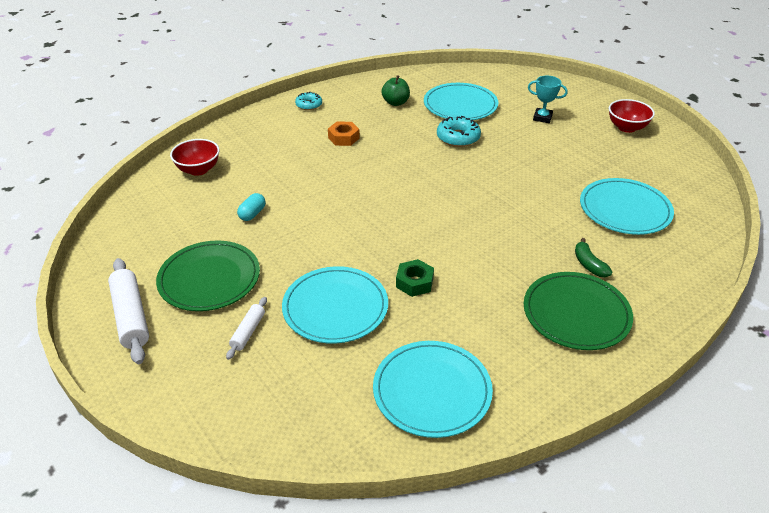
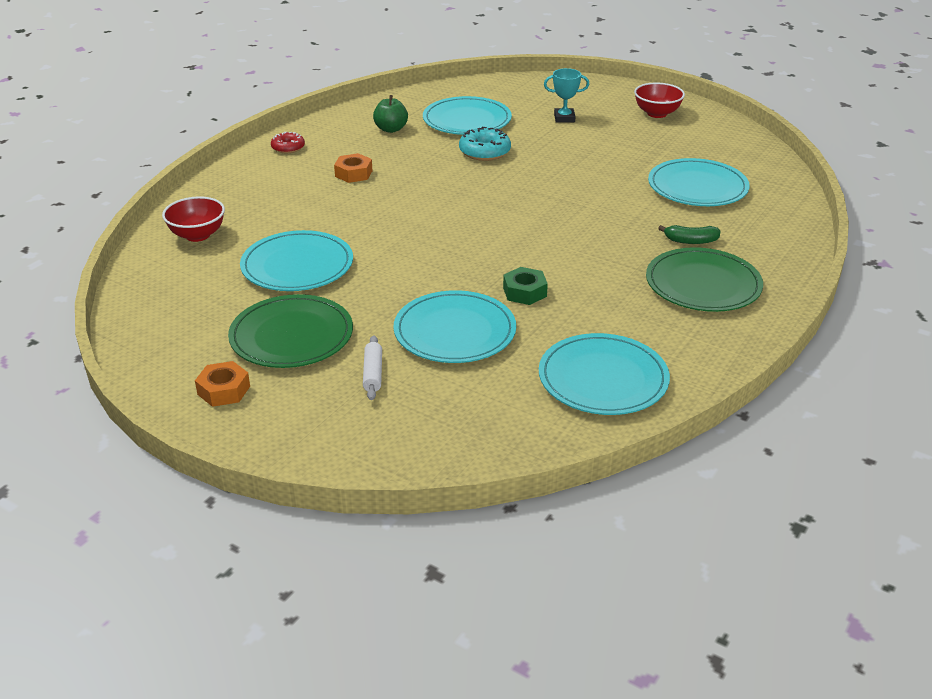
camera: 20 degrees left, 5 degrees down
white rolling pin [108,258,149,364] -> orange nut [195,361,250,407]
turquoise capsule [237,193,266,221] -> turquoise plate [240,230,353,291]
turquoise donut [295,92,322,110] -> red donut [271,132,305,153]
green banana [575,238,612,277] -> green banana turned 45 degrees counterclockwise [658,225,721,244]

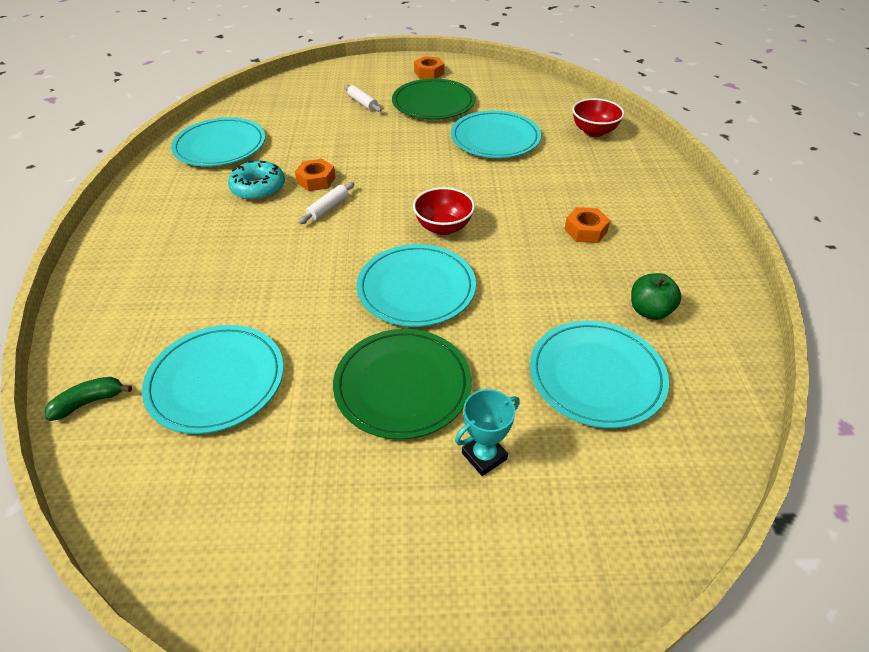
camera: 145 degrees right, 10 degrees up
red donut [271,132,305,153] -> none
turquoise plate [393,290,516,363] -> turquoise plate moved to [356,244,476,327]
turquoise donut [459,127,511,161] -> turquoise donut moved to [228,161,285,200]
green nut [503,267,548,305] -> orange nut [295,159,336,191]
red bowl [634,82,685,118] -> red bowl moved to [413,187,475,235]
green plate [646,247,763,312] -> green plate moved to [333,329,471,439]
green banana [658,225,721,244] -> green banana moved to [45,377,132,421]
none -> white rolling pin [298,182,354,224]

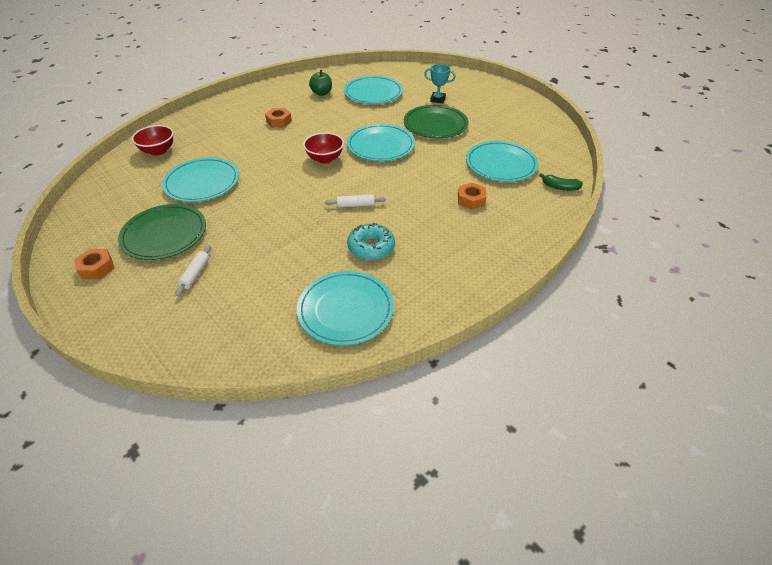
camera: 130 degrees left, 0 degrees up
orange nut [295,159,336,191] -> orange nut moved to [458,183,486,210]

